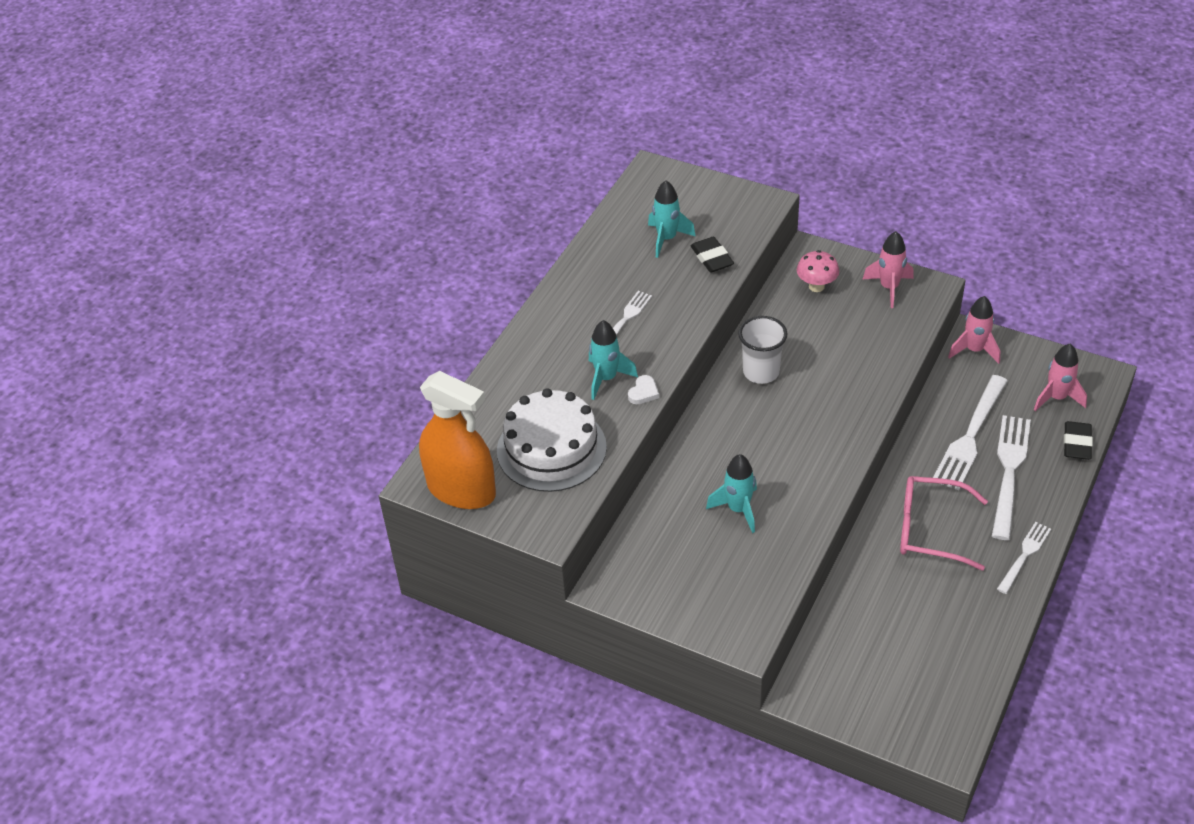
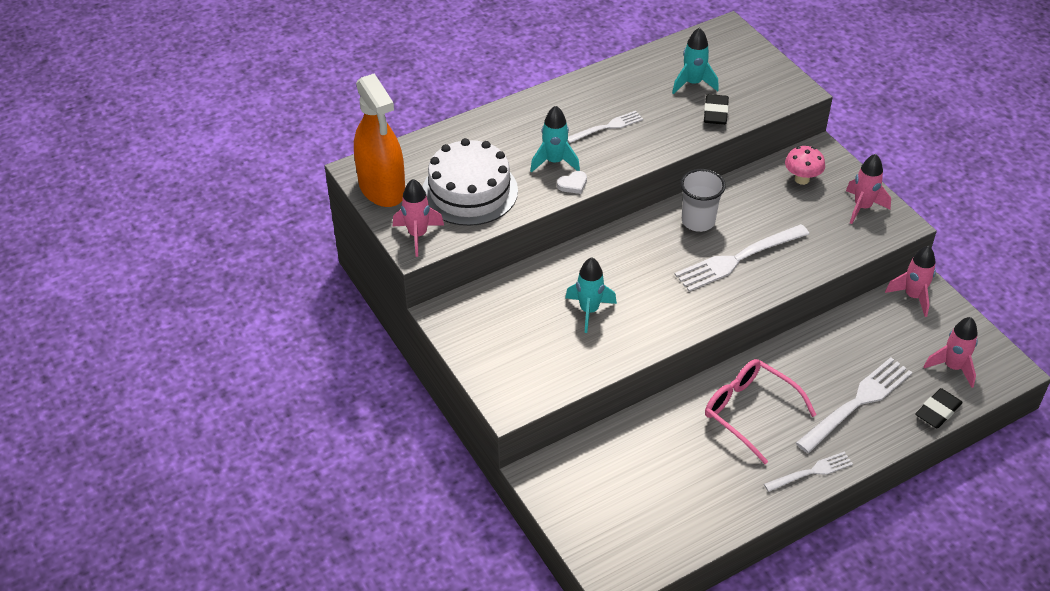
camera: 30 degrees right, 0 degrees up
white fork [933,375,1008,490] -> white fork moved to [675,224,809,292]
none -> pink rocket [393,179,444,257]

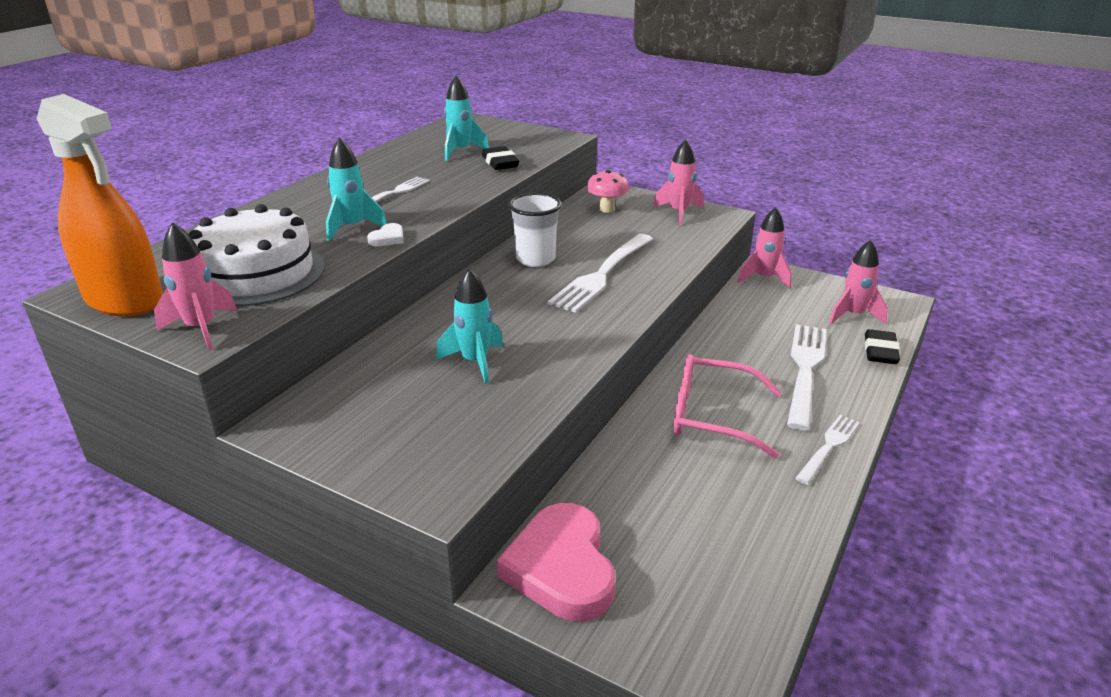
camera: 30 degrees left, 15 degrees down
none -> pink heart [497,503,615,622]

